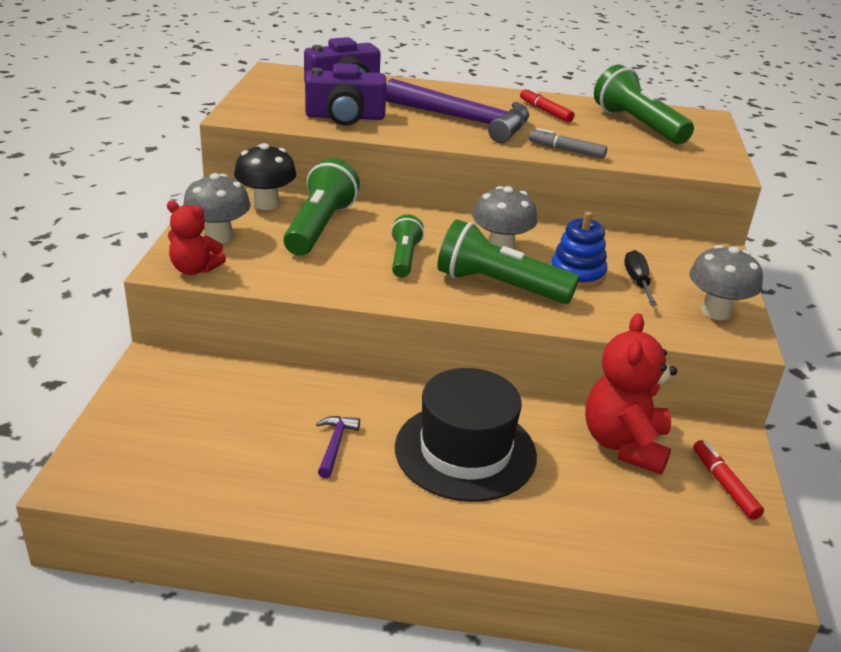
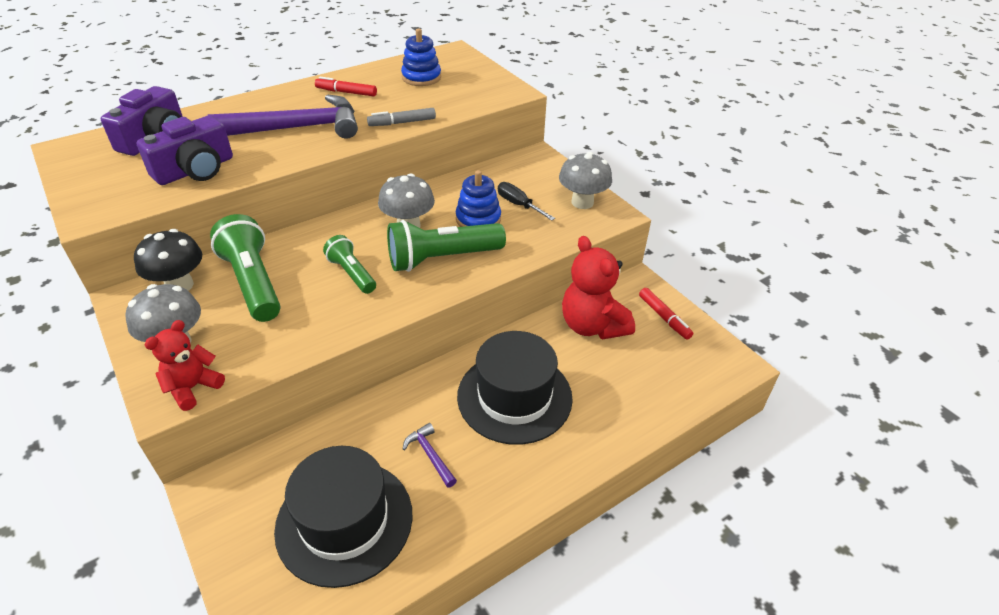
camera: 40 degrees left, 10 degrees up
red teddy bear [167,201,226,275] -> red teddy bear turned 150 degrees clockwise [145,320,225,411]
green flashlight [594,65,694,144] -> blue stacking toy [401,29,441,86]
red marker [693,440,764,520] -> red marker turned 150 degrees counterclockwise [639,288,693,340]
none -> black hat [274,446,413,588]

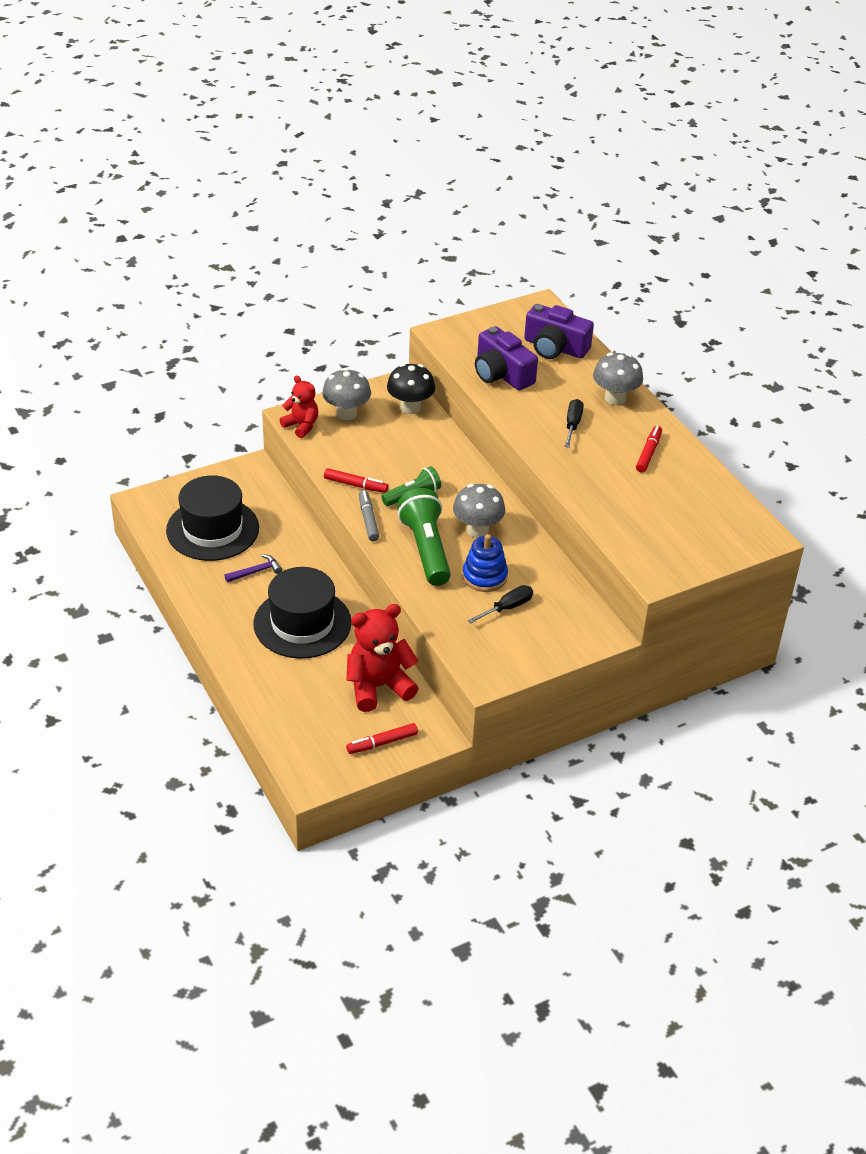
camera: 95 degrees right, 0 degrees up
purple hammer [207,95,358,139] -> black screwdriver [565,399,584,448]
green flashlight [210,214,281,322] -> none
grey marker [367,108,436,126] -> grey marker moved to [359,490,379,541]
blue stacking toy [401,29,441,86] -> none
grey mushroom [559,152,612,209] -> grey mushroom moved to [593,353,643,405]
none -> red marker [324,468,388,493]

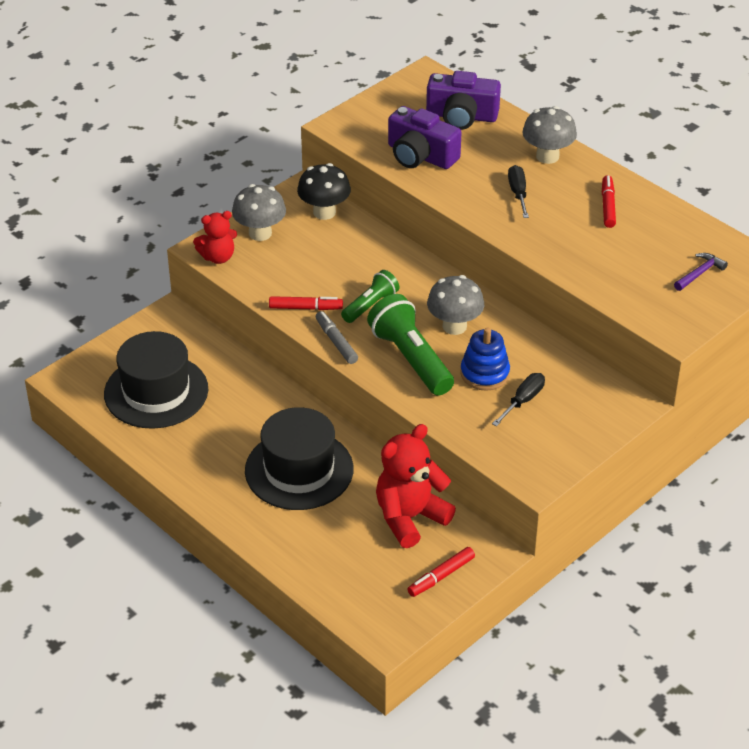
camera: 15 degrees left, 0 degrees up
purple hammer [225,554,282,583] -> purple hammer moved to [674,253,728,291]
red teddy bear [280,376,318,438] -> red teddy bear turned 135 degrees clockwise [193,211,237,264]

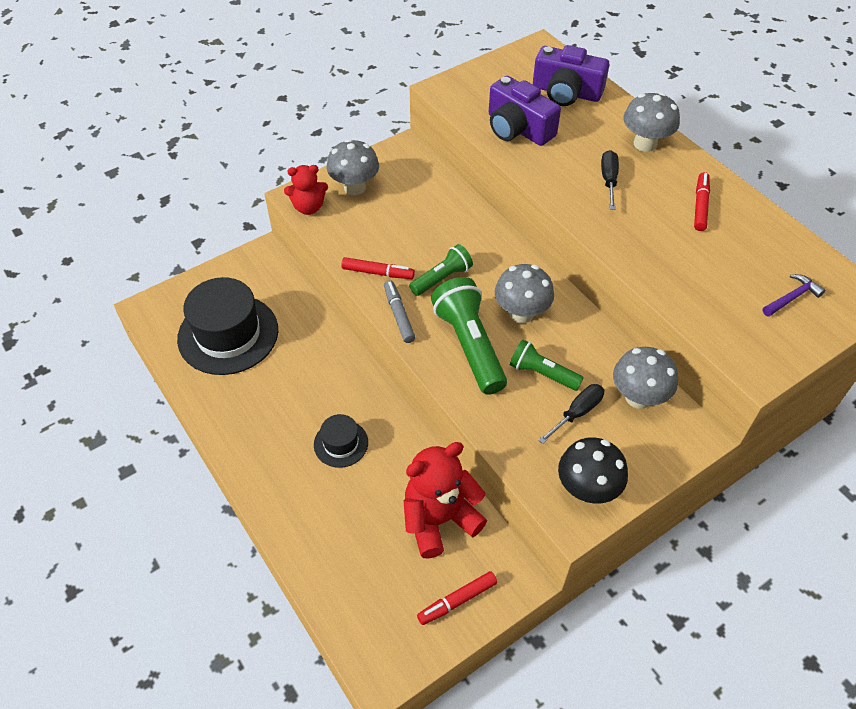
camera: 10 degrees right, 10 degrees up
black hat [245,407,354,510] -> black hat [314,414,368,468], size x0.50
black mushroom [297,163,351,220] -> black mushroom moved to [558,437,628,504]
blue stacking toy [460,327,510,391] -> green flashlight [510,339,584,391]
none -> grey mushroom [613,347,678,409]

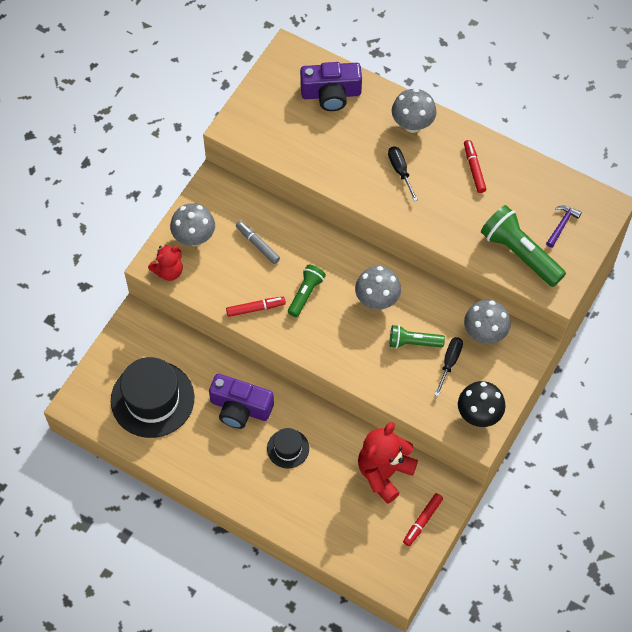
camera: 25 degrees left, 10 degrees up
grey marker [384,280,415,343] -> grey marker moved to [236,221,280,264]
green flashlight [431,277,507,395] -> green flashlight moved to [481,205,566,287]
purple camera [489,76,561,146] -> purple camera moved to [209,374,274,429]

